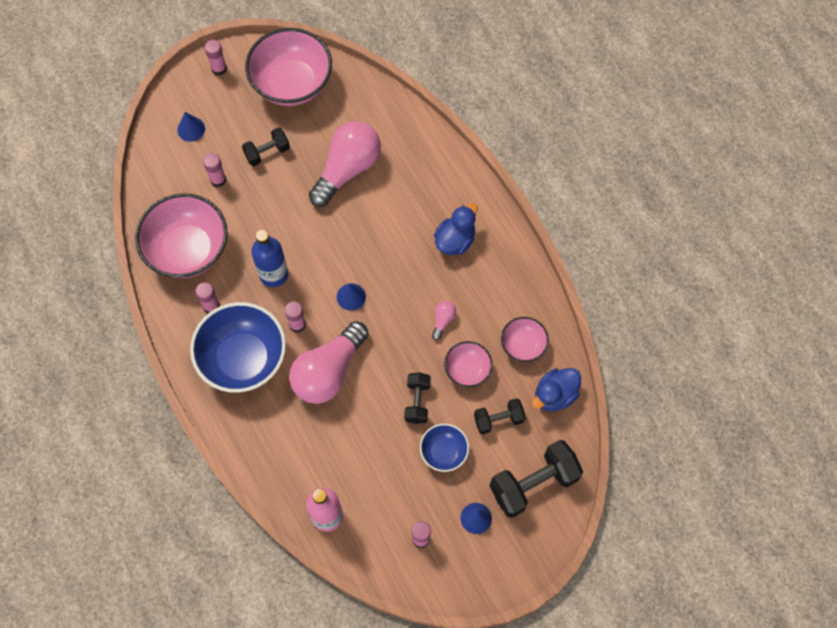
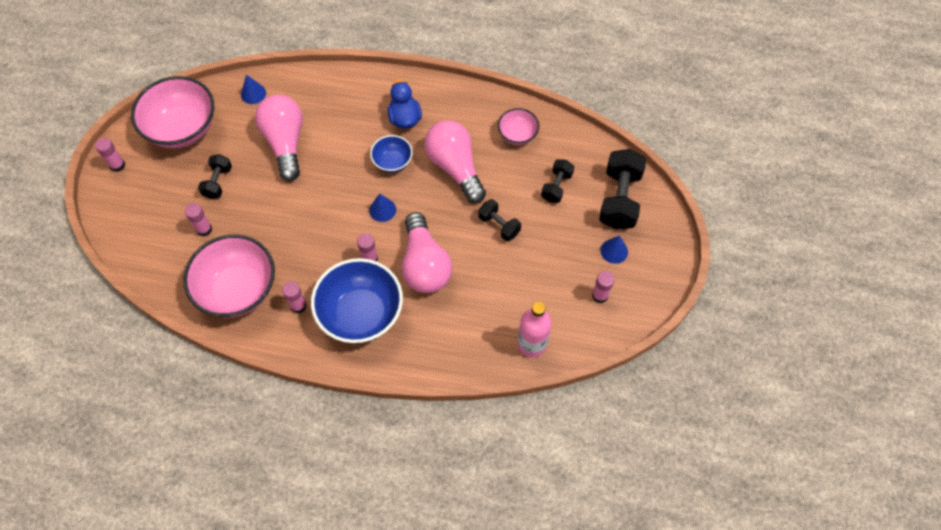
camera: 50 degrees left, 5 degrees down
blue cone [177,112,205,142] -> blue cone moved to [241,75,266,104]
blue bottle [251,230,288,287] -> none
blue bowl [420,424,469,472] -> blue bowl moved to [370,135,413,173]
pink light bulb [432,301,456,340] -> pink light bulb [424,120,486,203], size x2.45
pink bowl [444,341,492,387] -> none
blue duck [532,368,581,411] -> none

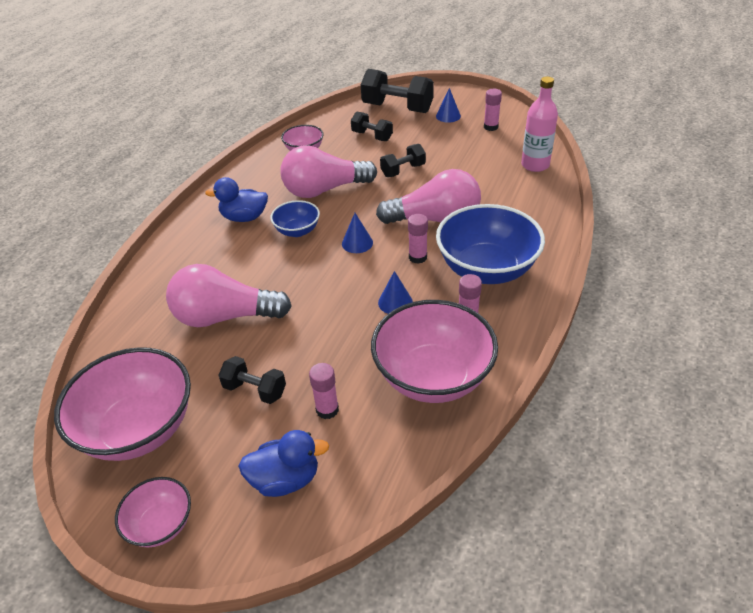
camera: 75 degrees left, 20 degrees down
pink glue stick [95,138,125,172] -> pink bowl [115,477,191,548]
blue cone [241,75,266,104] -> blue cone moved to [378,271,413,314]
none -> blue duck [238,430,329,497]

